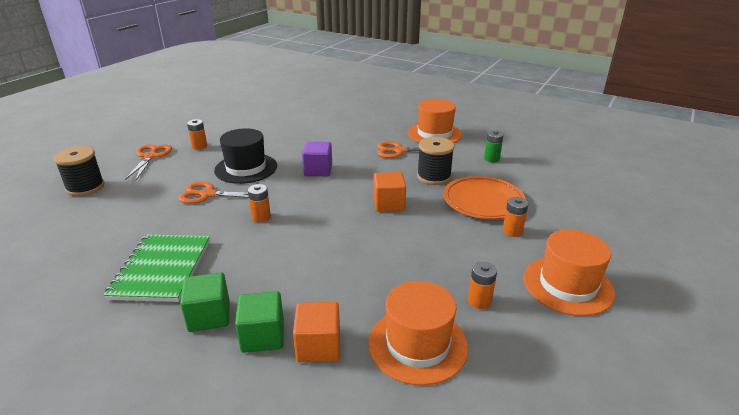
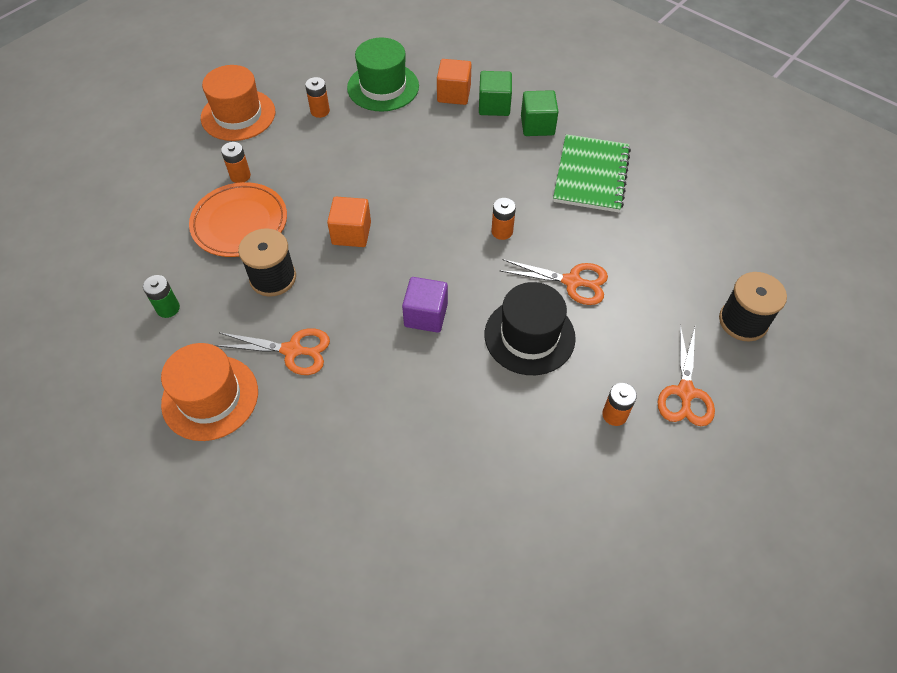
camera: 170 degrees left, 25 degrees up
orange hat [368,281,468,386] -> green hat [347,37,419,112]

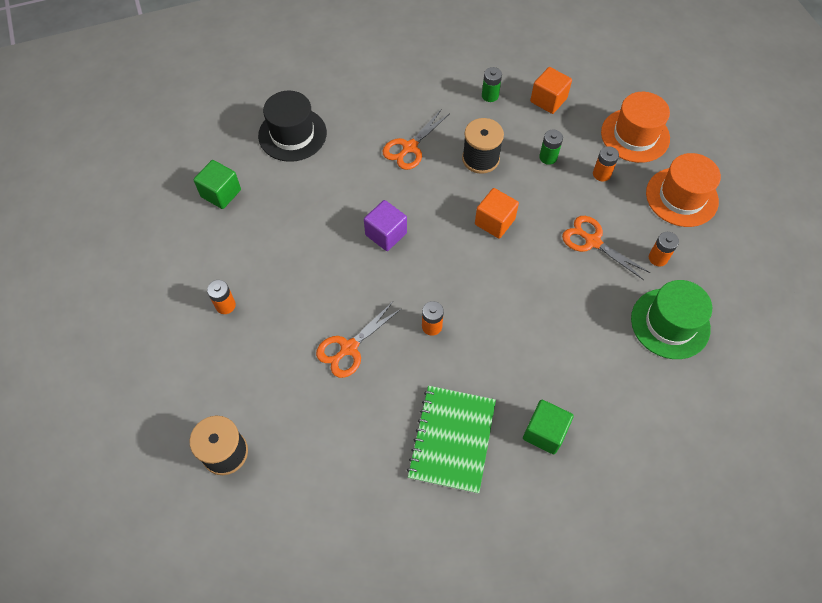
camera: 120 degrees right, 5 degrees up
orange hat [161,343,258,441] -> orange hat moved to [601,92,670,163]
orange plate [189,182,287,257] -> green battery [539,129,563,165]
orange cube [437,59,472,105] -> orange cube moved to [530,67,572,114]
green cube [479,71,512,116] -> green cube moved to [194,160,241,209]
black hat [485,282,576,375] -> black hat moved to [258,91,327,162]
green notebook [553,134,631,212] -> green notebook turned 60 degrees clockwise [407,386,496,494]
orange scissors [657,325,715,426] -> orange scissors moved to [562,216,650,280]

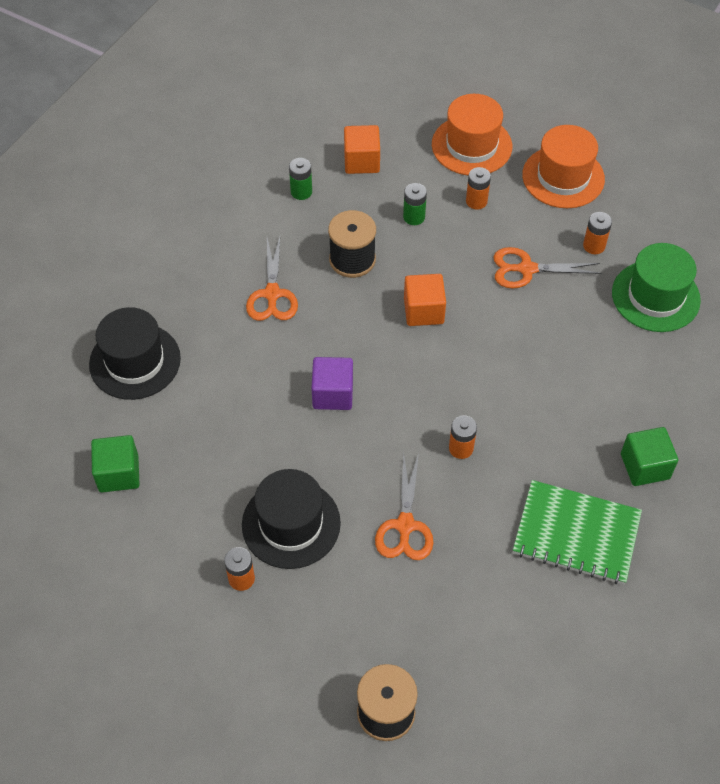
camera: 40 degrees left, 5 degrees down
green notebook [407,386,496,494] -> green notebook turned 45 degrees counterclockwise [513,480,642,584]
none -> black hat [242,469,341,569]

